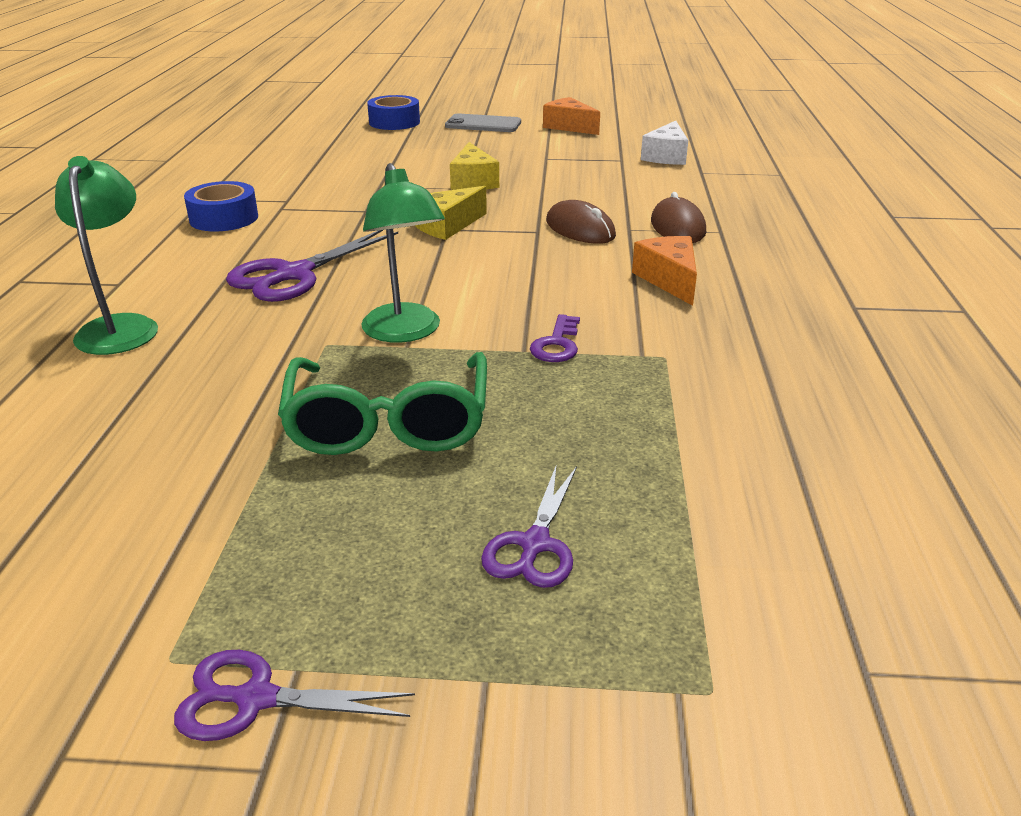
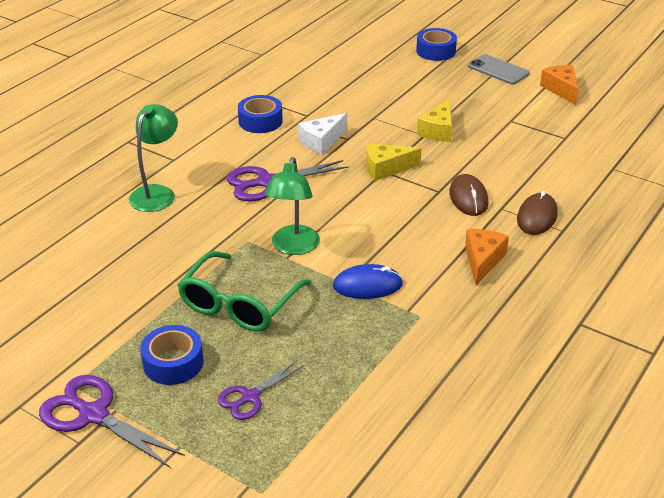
camera: 30 degrees right, 5 degrees up
purple scissors [174,650,415,741] -> purple scissors [39,375,185,468], size x1.63
purple key [530,314,580,362] -> blue mouse [333,264,403,299]
white cheese [641,121,688,165] -> white cheese moved to [298,113,347,154]
none -> blue tape [140,325,204,385]

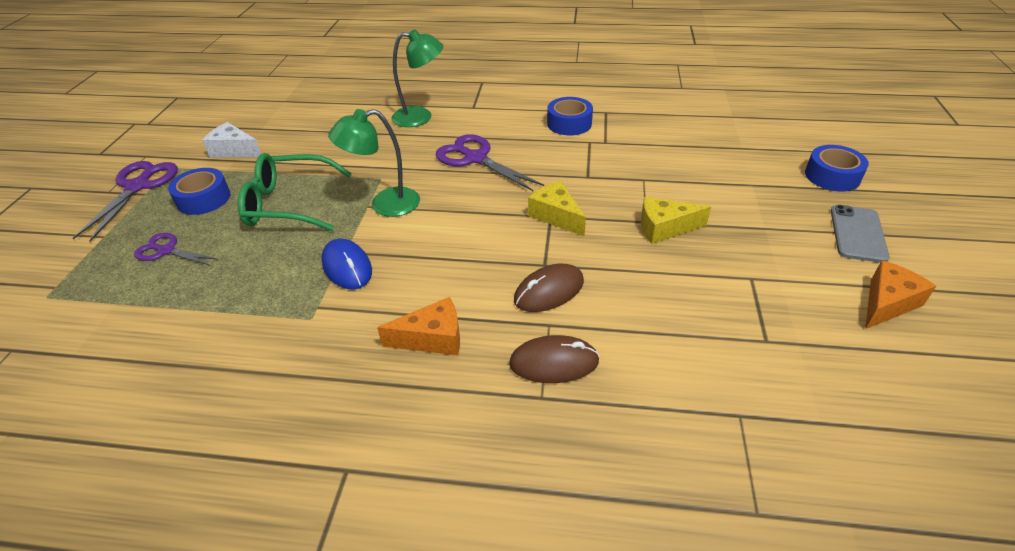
camera: 65 degrees right, 5 degrees up
white cheese [298,113,347,154] -> white cheese moved to [202,122,261,158]

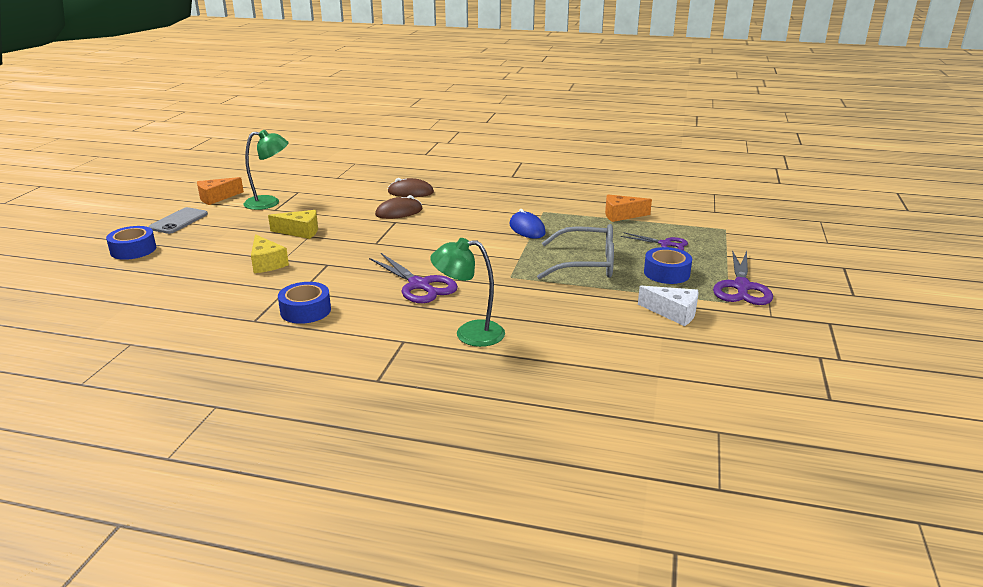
camera: 175 degrees left, 15 degrees down
green glasses [238,153,352,231] -> grey glasses [537,224,614,279]
green lamp [328,109,420,217] -> green lamp moved to [243,130,288,210]
orange cheese [377,297,460,355] -> orange cheese moved to [605,195,652,222]
yellow cheese [528,181,586,236] -> yellow cheese moved to [251,234,289,273]

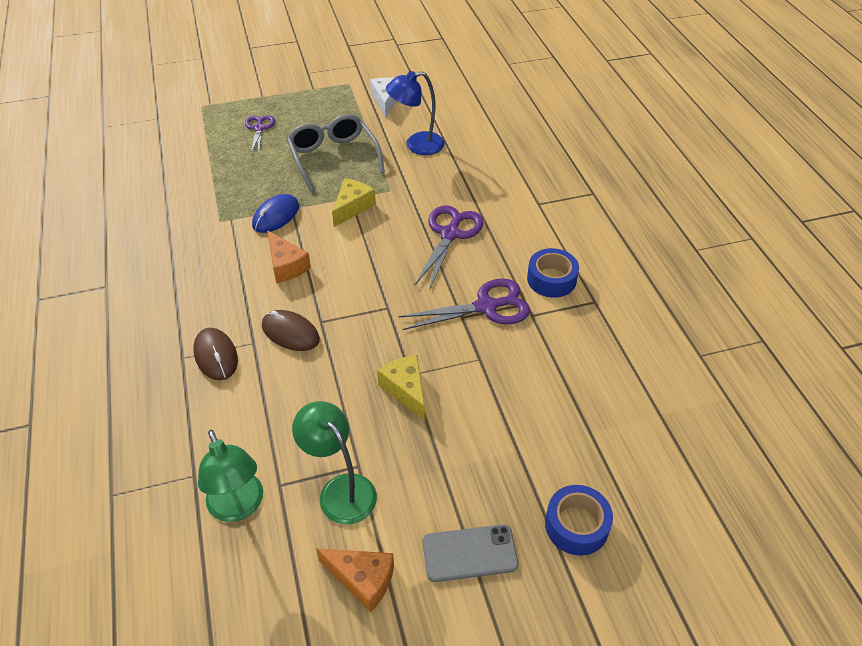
camera: 120 degrees left, 20 degrees up
yellow cheese [251,234,289,273] -> yellow cheese moved to [332,179,376,227]
green lamp [430,238,505,347] -> green lamp moved to [198,430,263,522]
orange cheese [605,195,652,222] -> orange cheese moved to [267,230,311,283]
blue tape [644,247,692,284] -> none
purple scissors [713,250,773,305] -> purple scissors moved to [398,279,530,330]
none -> blue lamp [386,71,445,155]

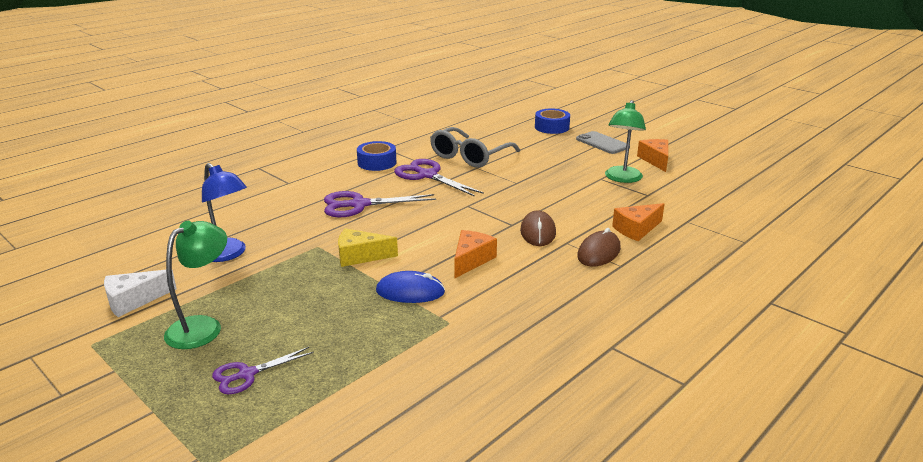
camera: 120 degrees left, 20 degrees down
green lamp [198,430,263,522] -> green lamp moved to [164,221,227,349]
grey glasses [287,114,385,192] -> grey glasses moved to [430,127,520,168]
yellow cheese [377,355,425,421] -> none
none -> orange cheese [612,203,664,241]

